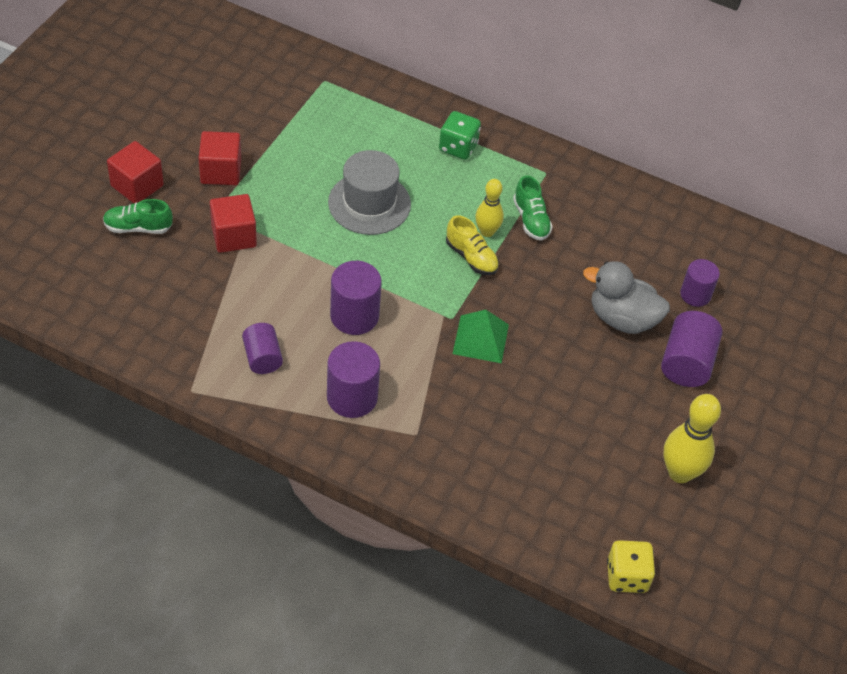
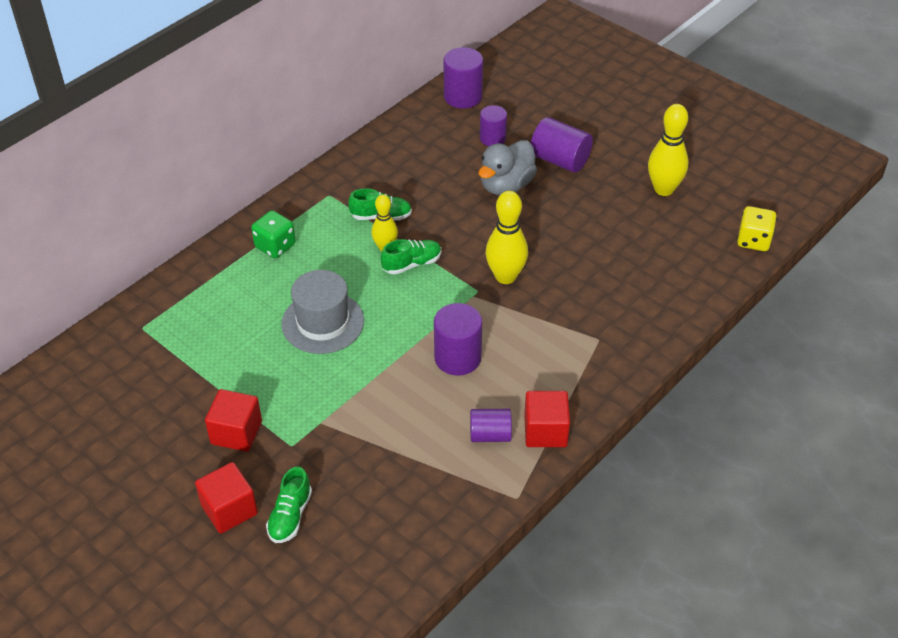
camera: 70 degrees left, 5 degrees down
red cube [210,194,257,253] -> red cube moved to [524,391,570,447]
purple cylinder [327,341,380,418] -> purple cylinder moved to [444,47,483,109]
yellow shoe [446,215,499,275] -> green shoe [381,239,441,274]
green pyramid [453,310,509,363] -> yellow bowling pin [486,191,528,284]

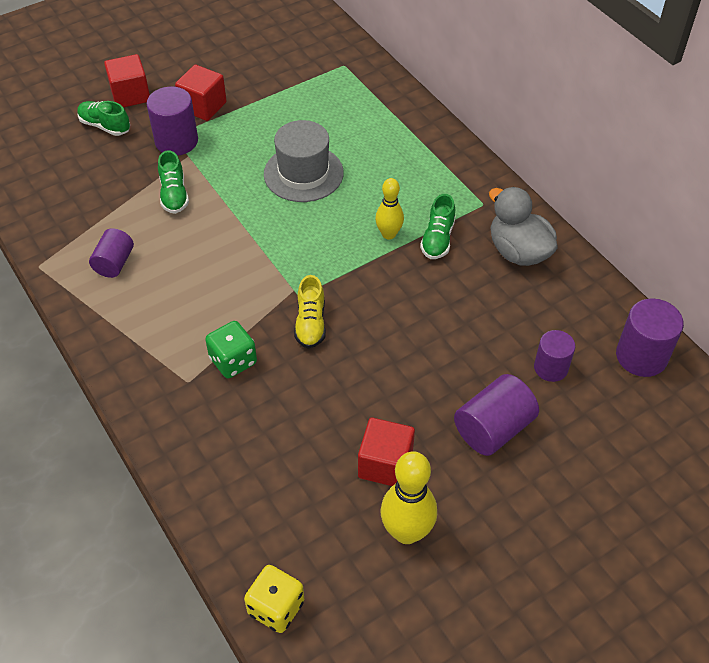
camera: 105 degrees right, 5 degrees up
green dice [251,210,296,258] -> green dice moved to [205,321,257,378]
green shoe [381,239,441,274] -> green shoe moved to [158,150,189,214]
purple cylinder [434,303,482,376] -> purple cylinder moved to [147,87,198,156]
grey duck [479,140,537,195] -> grey duck moved to [489,187,557,266]
yellow bowling pin [486,191,528,284] -> yellow shoe [294,275,326,349]
red cube [524,391,570,447] -> red cube moved to [358,418,415,486]

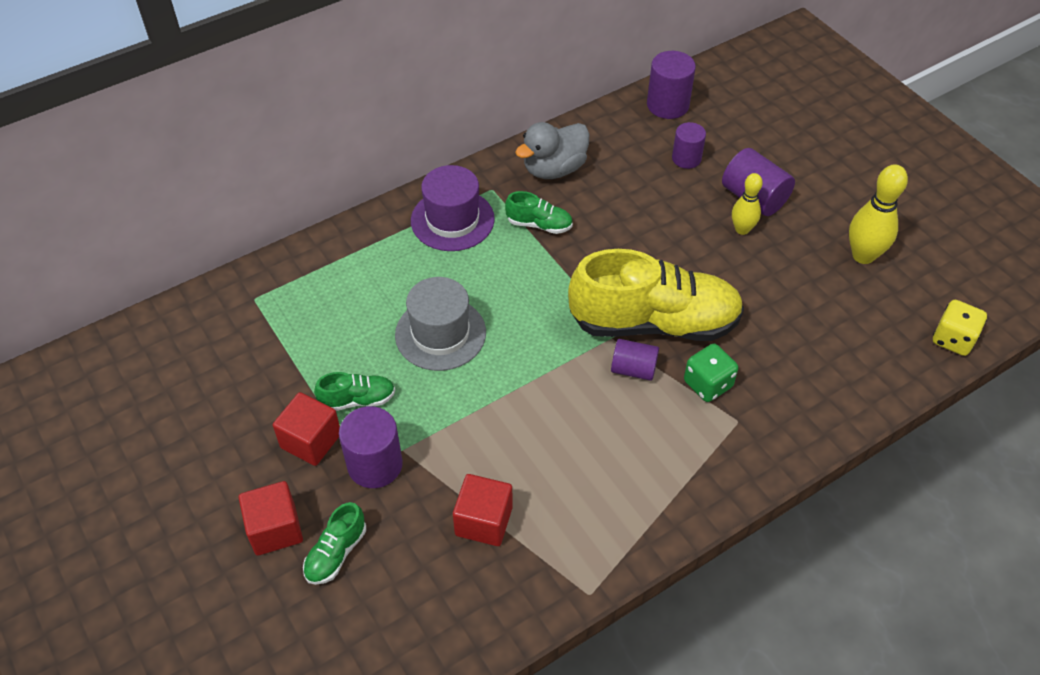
camera: 90 degrees left, 0 degrees up
purple cylinder [89,228,134,278] -> purple cylinder moved to [611,339,659,381]
green shoe [158,150,189,214] -> green shoe moved to [314,372,395,411]
yellow shoe [294,275,326,349] -> yellow shoe [568,249,744,341], size x2.33
red cube [358,418,415,486] -> red cube moved to [453,474,513,546]
yellow bowling pin [375,178,404,240] -> yellow bowling pin moved to [732,173,763,235]
none -> purple hat [411,165,495,251]

